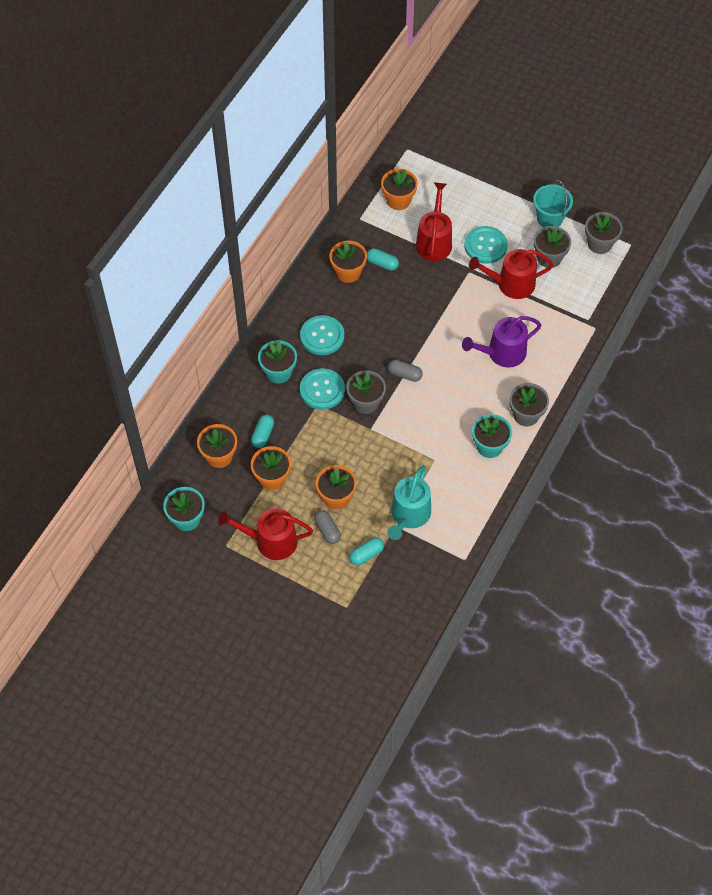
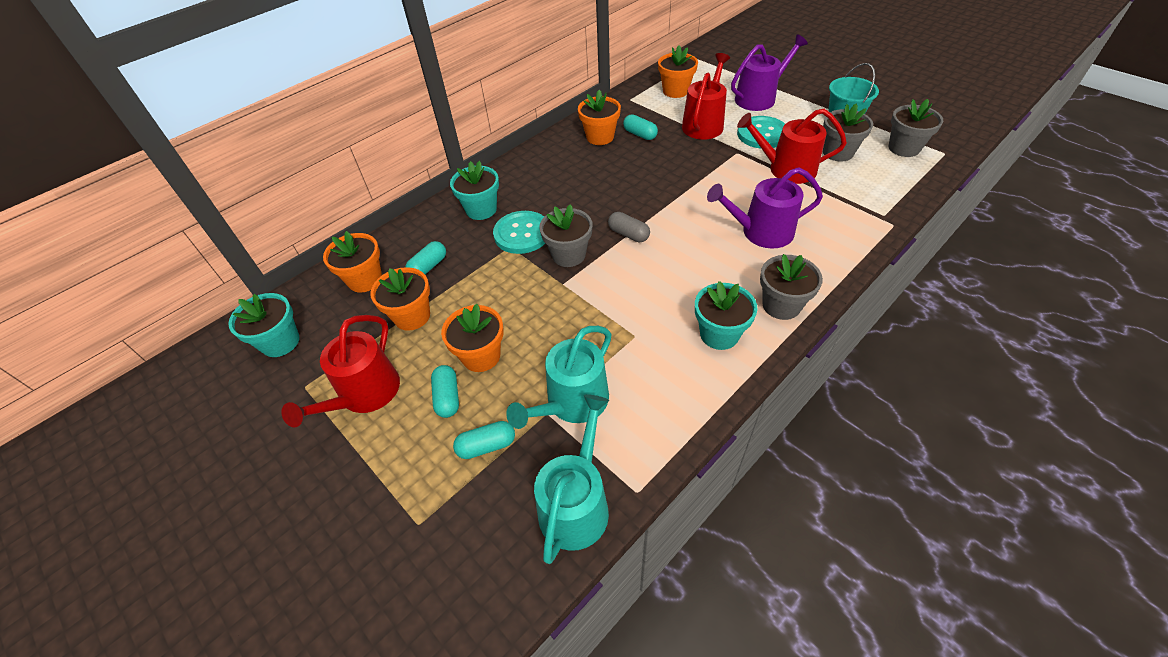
camera: 20 degrees right, 10 degrees down
red watering can [218,508,313,560] -> red watering can turned 90 degrees counterclockwise [281,315,400,427]
turquoise button [300,315,344,355] -> none
grey capsule [314,510,341,544] -> turquoise capsule [431,365,459,418]
none -> turquoise watering can [534,394,609,564]
none -> purple watering can [731,34,808,111]

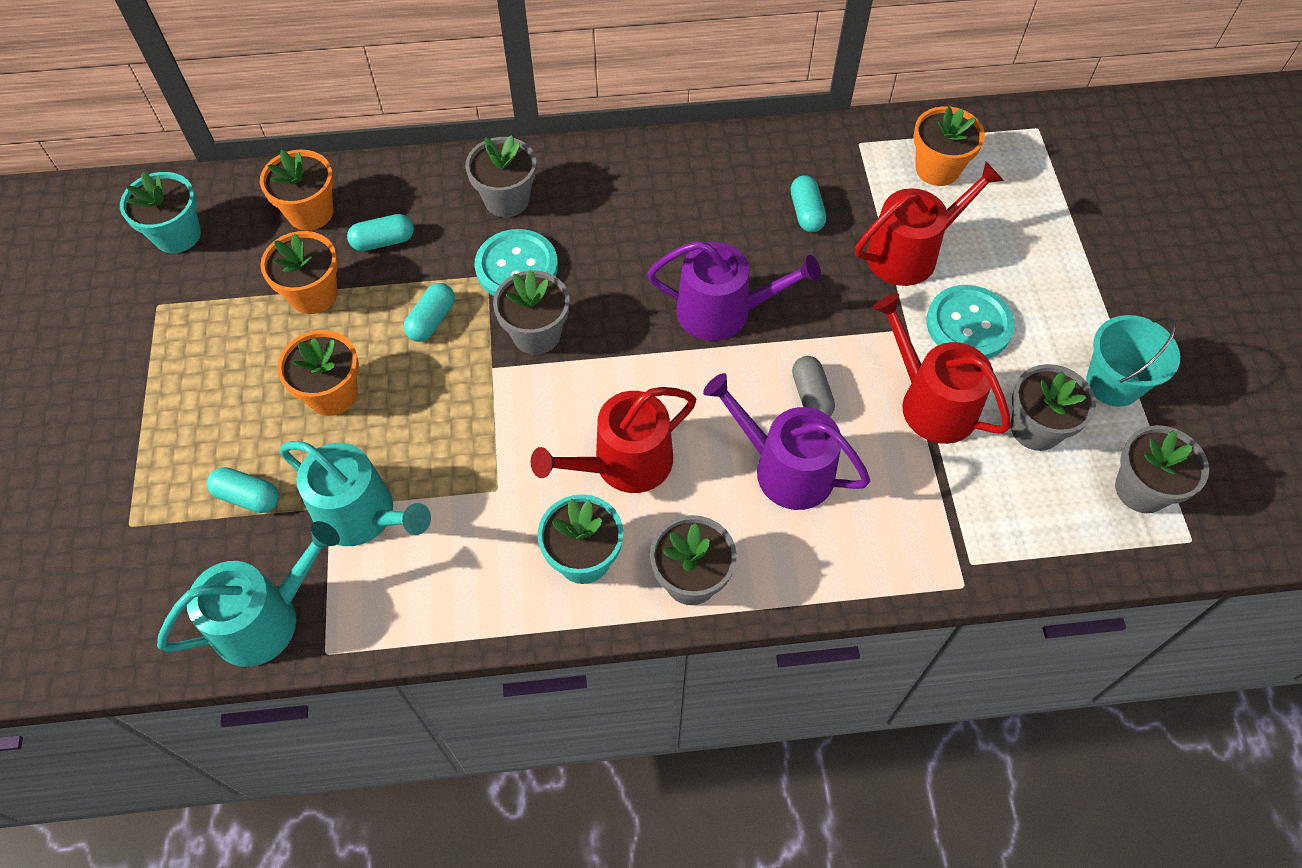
camera: 35 degrees right, 10 degrees up
red watering can [281,315,400,427] -> red watering can moved to [531,387,696,493]
turquoise capsule [431,365,459,418] -> turquoise capsule moved to [404,283,455,342]
turquoise flower pot [450,161,499,220] -> grey flower pot [465,135,536,217]
turquoise watering can [506,326,612,429] -> turquoise watering can turned 135 degrees counterclockwise [280,441,431,546]
orange flower pot [578,90,621,145] -> none
grey capsule [608,212,650,242] -> grey capsule moved to [792,356,835,417]
purple watering can [731,34,808,111] -> purple watering can moved to [647,241,821,341]

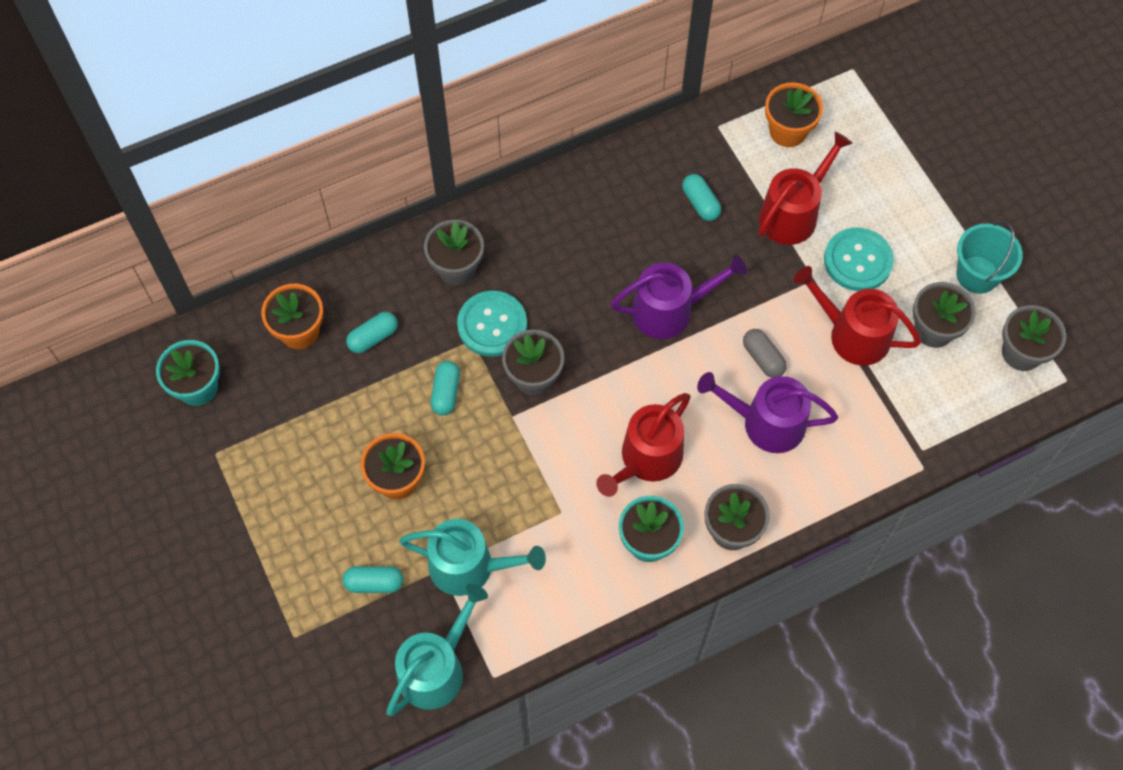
camera: 20 degrees left, 5 degrees up
orange flower pot [260,231,338,314] -> none

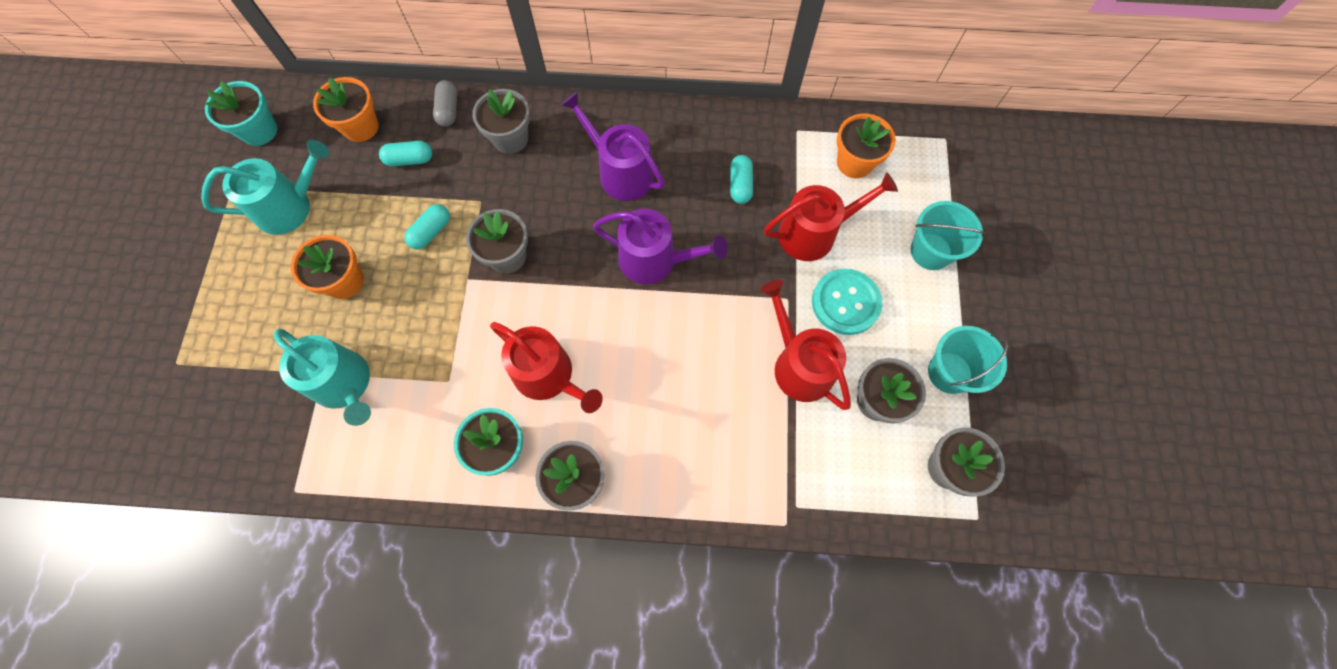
camera: 30 degrees right, 5 degrees up
turquoise capsule [343,566,403,593] -> none
turquoise watering can [386,584,488,716] -> turquoise watering can moved to [201,140,329,235]
turquoise button [457,291,527,357] -> none
red watering can [596,393,691,497] -> red watering can turned 120 degrees counterclockwise [490,322,603,413]
purple watering can [697,372,838,453] -> purple watering can moved to [561,92,665,201]
grey capsule [743,329,787,378] -> grey capsule moved to [433,80,457,127]
none -> turquoise bucket [911,201,986,270]

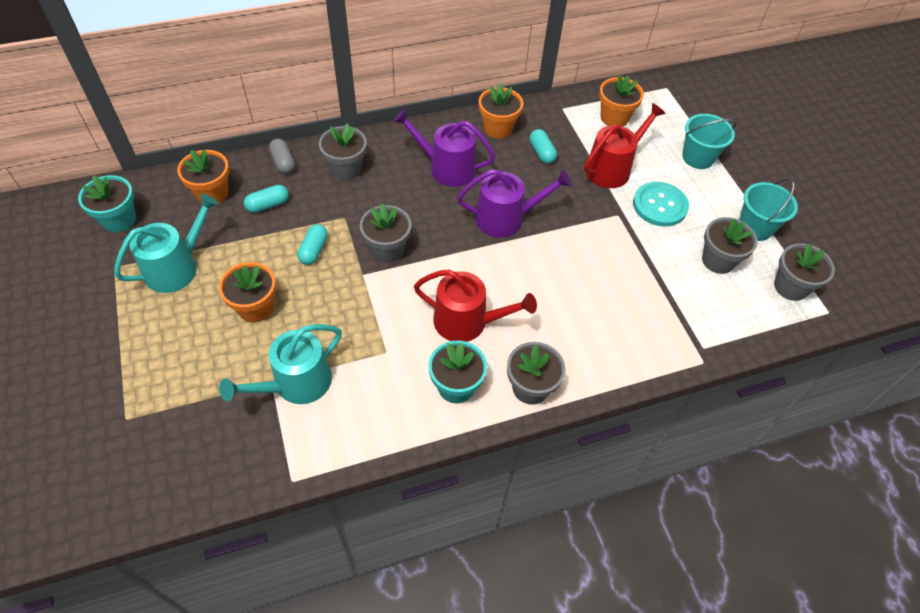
camera: 25 degrees left, 15 degrees down
turquoise watering can [274,329,371,426] -> turquoise watering can turned 120 degrees clockwise [219,324,342,404]
red watering can [761,280,851,410] -> none
none -> orange flower pot [479,83,523,138]

